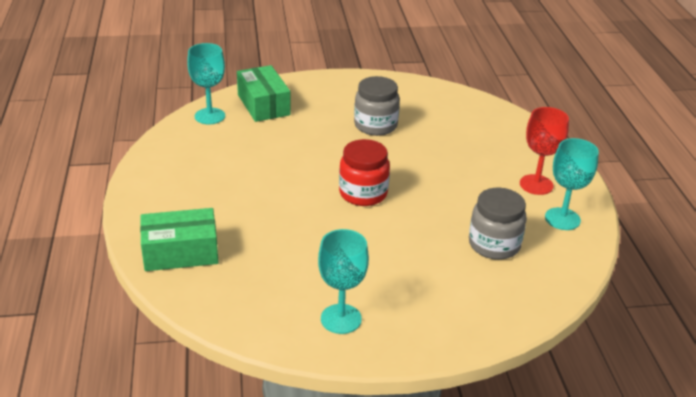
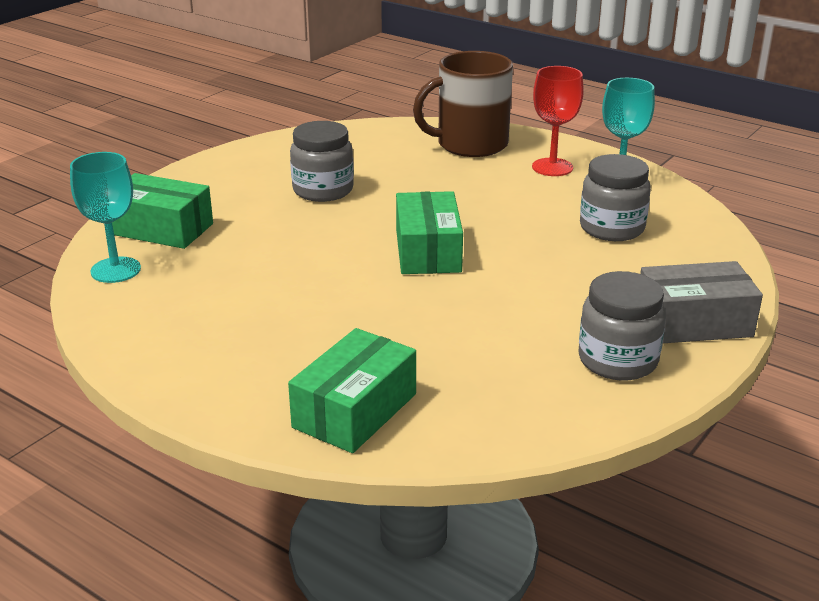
camera: 45 degrees left, 5 degrees down
turquoise goblet [318,229,369,334] -> grey jar [578,271,666,381]
red jar [339,139,390,206] -> green box [396,191,463,274]
none -> brown mug [413,51,513,157]
none -> grey box [640,261,763,343]

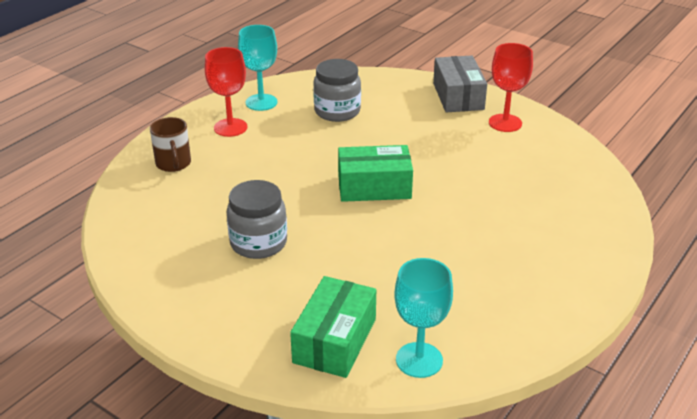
camera: 90 degrees left, 5 degrees up
green box [288,328,416,453] -> none
brown mug [413,51,513,157] -> brown mug [150,117,191,172], size x0.56
grey jar [578,271,666,381] -> red goblet [489,43,533,132]

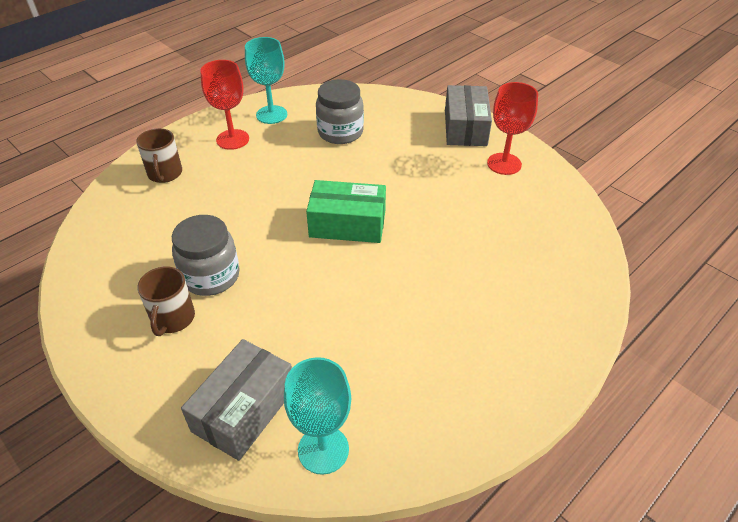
camera: 10 degrees right, 10 degrees up
green box [290,276,376,378] -> grey box [181,339,292,461]
none -> brown mug [138,267,195,336]

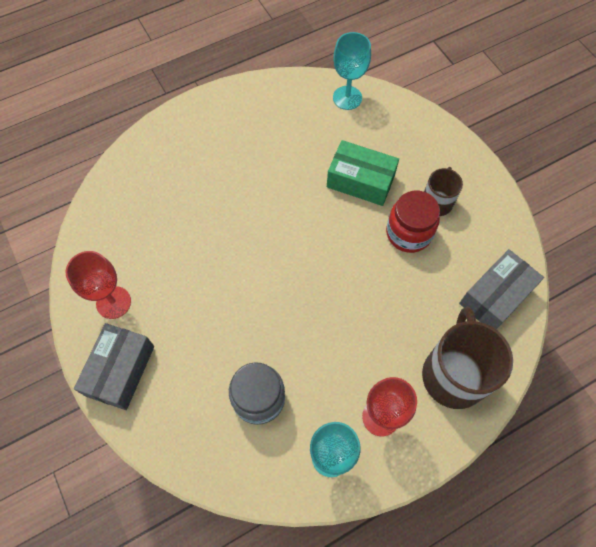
camera: 165 degrees left, 20 degrees up
brown mug [136,128,182,183] -> brown mug [422,307,513,409], size x1.80
grey jar [172,215,239,296] -> red jar [386,191,440,253]
grey box [181,339,292,461] -> grey box moved to [459,249,544,329]
green box [306,180,386,243] -> green box moved to [327,140,399,206]

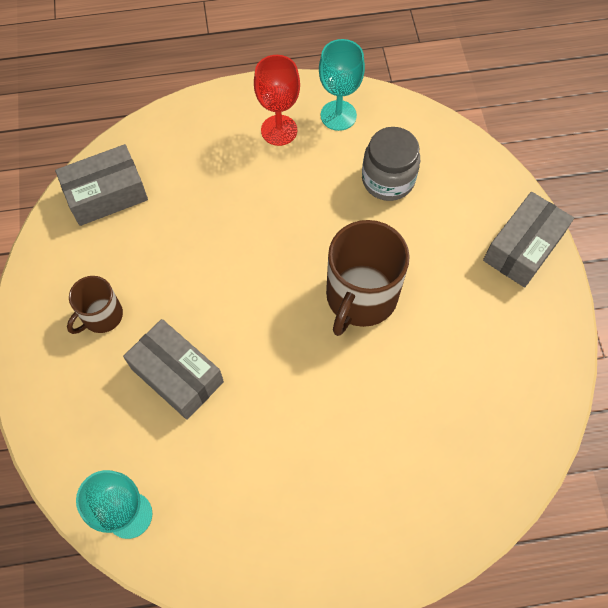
camera: 160 degrees left, 0 degrees up
red goblet [65,251,131,319] -> none
green box [327,140,399,206] -> grey box [123,319,224,420]
red jar [386,191,440,253] -> none
brown mug [422,307,513,409] -> brown mug moved to [326,220,410,336]

